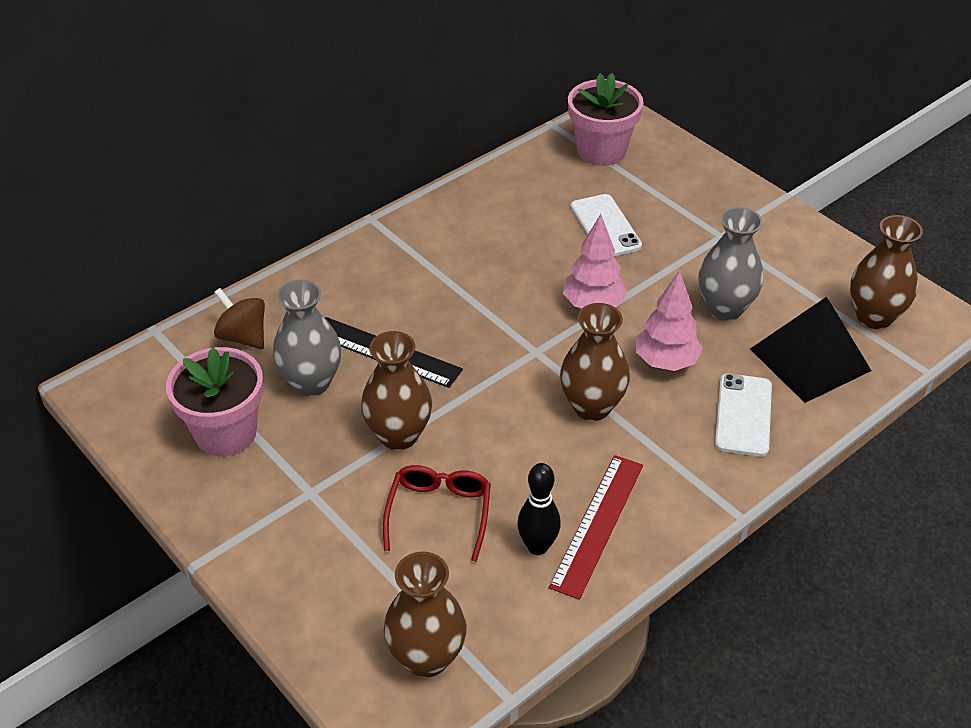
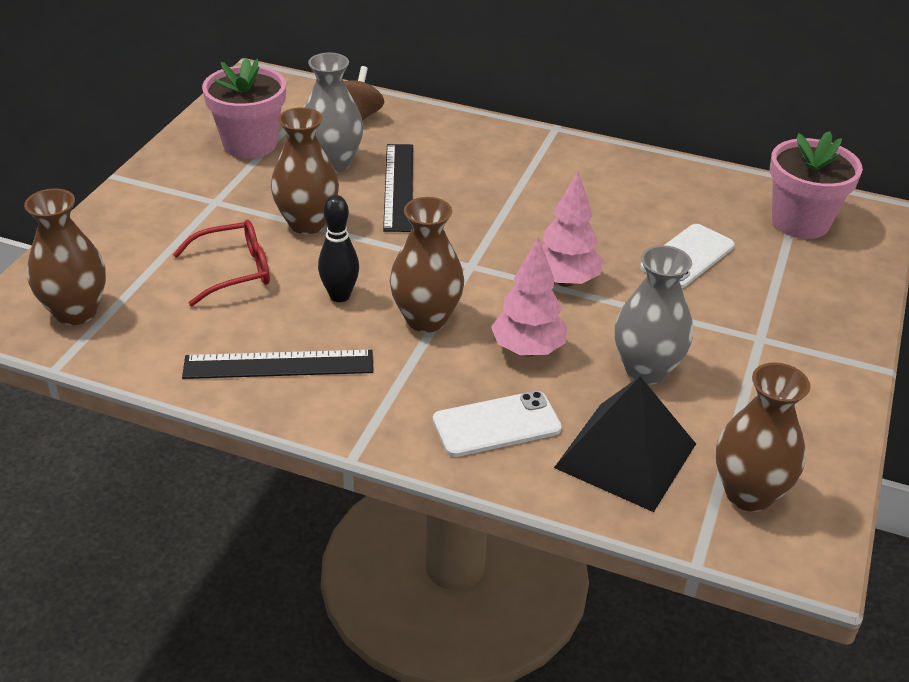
camera: 60 degrees right, 5 degrees down
black bowling pin [517,463,561,555] -> black bowling pin moved to [318,195,359,302]
red ruler [549,455,643,600] -> black ruler [182,350,373,379]

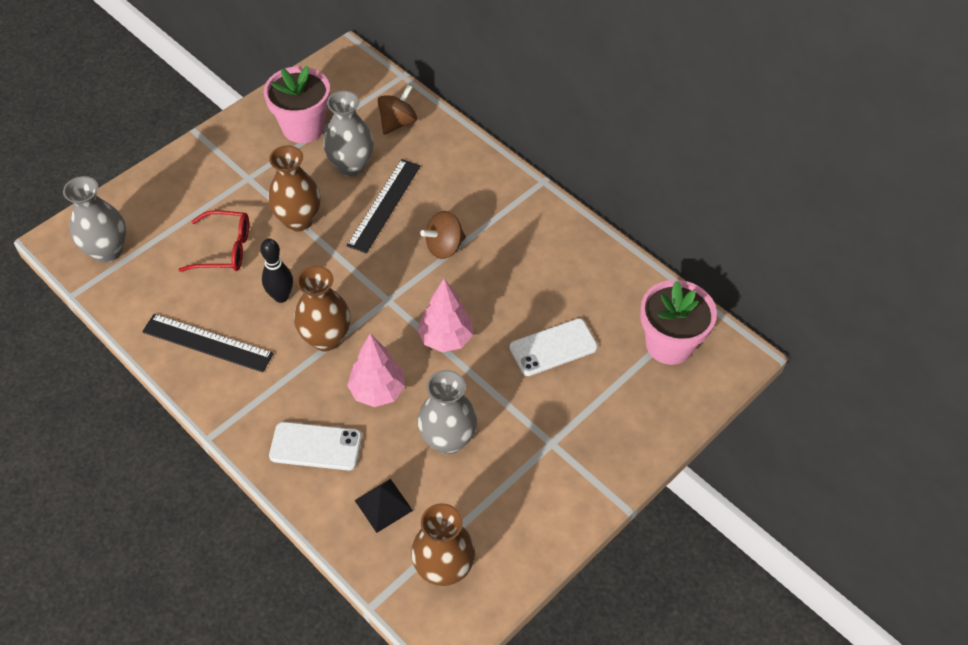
camera: 25 degrees right, 15 degrees up
brown vase [24,188,106,325] -> grey vase [63,176,126,263]
black pyramid [554,376,696,512] -> black pyramid [355,479,413,533], size x0.54
none -> brown spinning top [420,211,466,259]

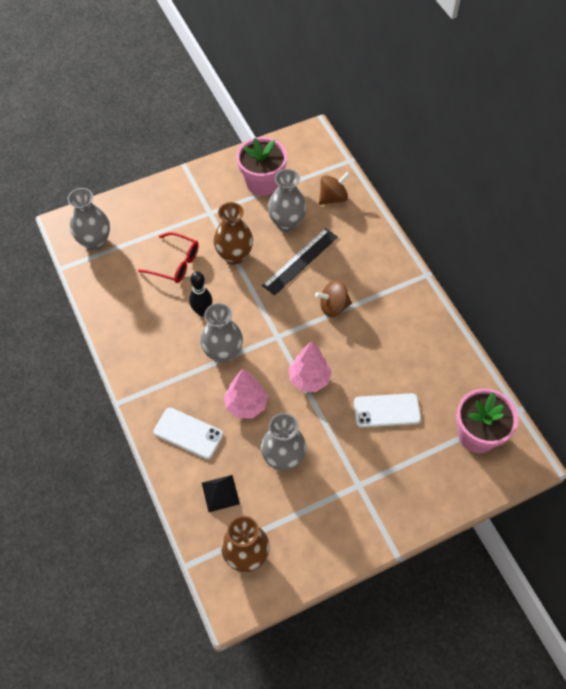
camera: 20 degrees right, 5 degrees up
black ruler [142,314,274,372] -> none
brown vase [294,266,351,352] -> grey vase [200,303,243,364]

